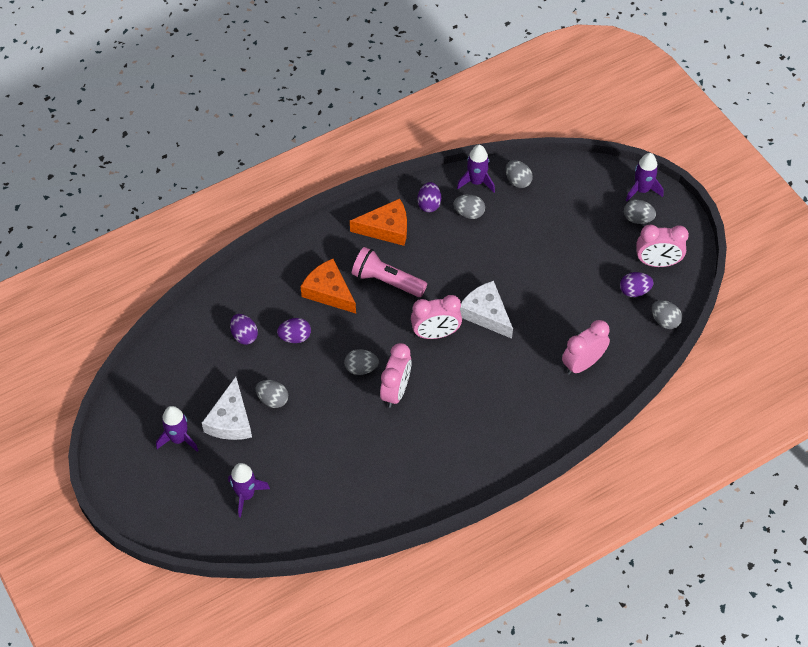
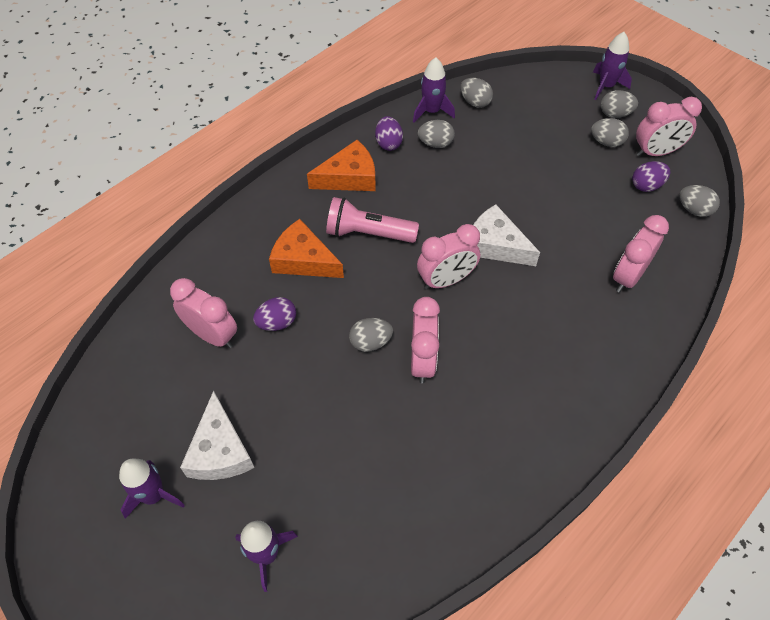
camera: 15 degrees left, 0 degrees up
purple egg [230,314,258,345] -> pink clock [170,278,237,348]
grey egg [256,380,288,408] -> grey egg moved to [591,118,629,147]

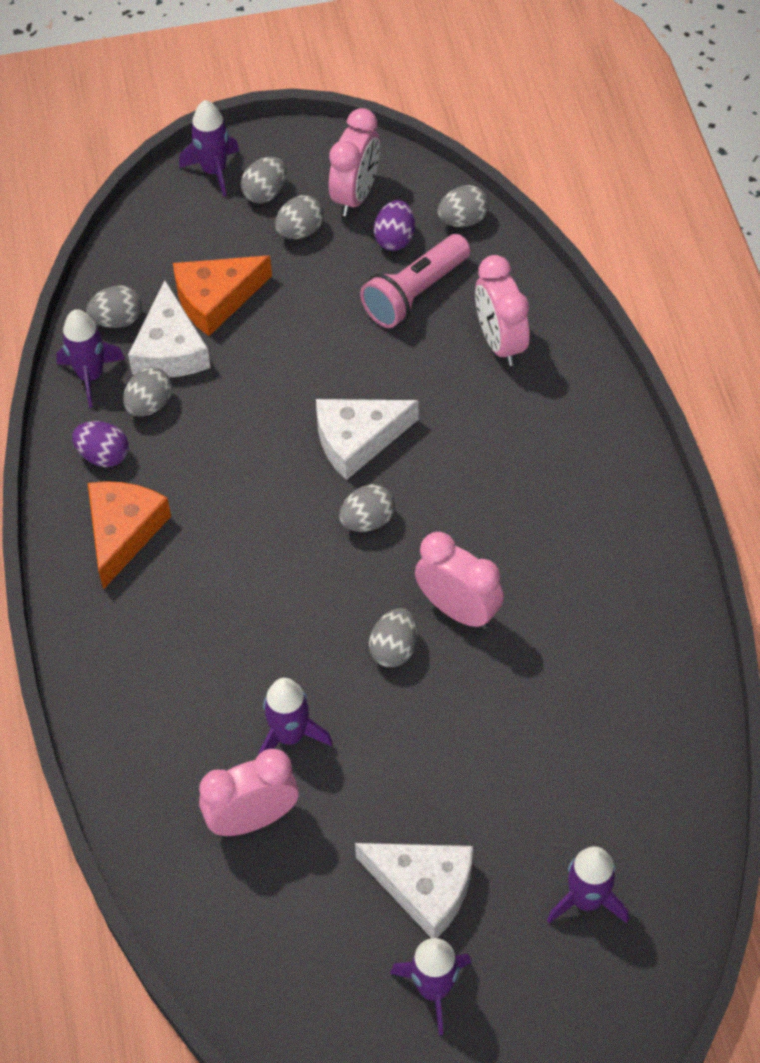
camera: 55 degrees left, 0 degrees up
purple egg [253,297,296,331] -> purple rocket [258,678,333,755]
orange cheese [269,219,344,278] -> orange cheese moved to [173,255,272,336]
pink flashlight [326,197,419,243] -> pink flashlight moved to [360,234,470,328]
pink clock [417,224,480,290] -> grey egg [339,484,395,532]
none -> white cheese [128,281,211,377]

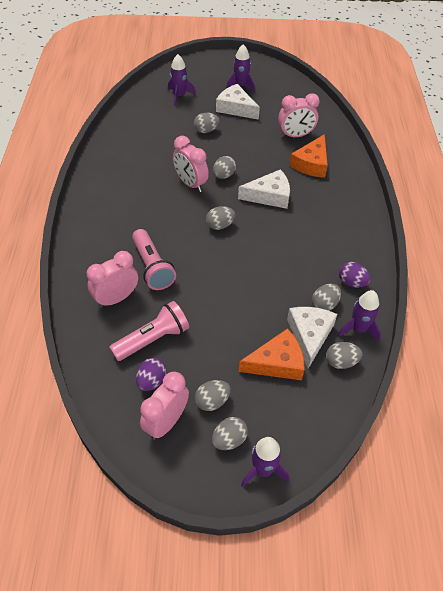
camera: 170 degrees left, 5 degrees down
orange cheese [88,481,171,590] -> orange cheese moved to [290,134,328,178]
purple rocket [258,678,333,755] -> none
white cheese [316,399,418,480] -> white cheese moved to [238,169,290,209]
grey egg [437,185,489,227] -> grey egg moved to [194,113,220,133]
pink clock [475,255,530,366] -> pink clock turned 120 degrees counterclockwise [87,251,138,308]
none -> pink flashlight [132,229,176,290]

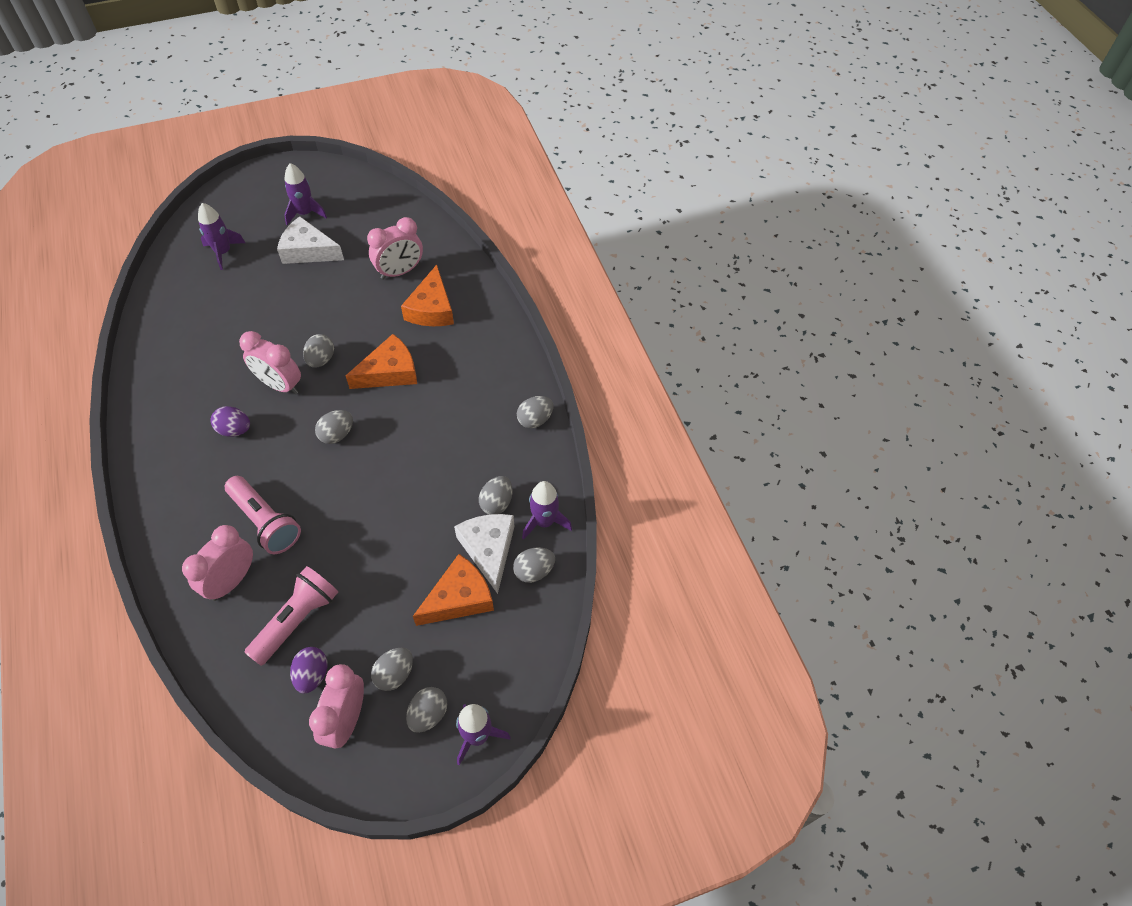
camera: 20 degrees left, 5 degrees up
grey egg [194,113,220,133] -> grey egg moved to [517,396,554,428]
white cheese [238,169,290,209] -> orange cheese [346,334,417,389]
purple egg [339,262,371,287] -> purple egg moved to [210,406,250,437]

